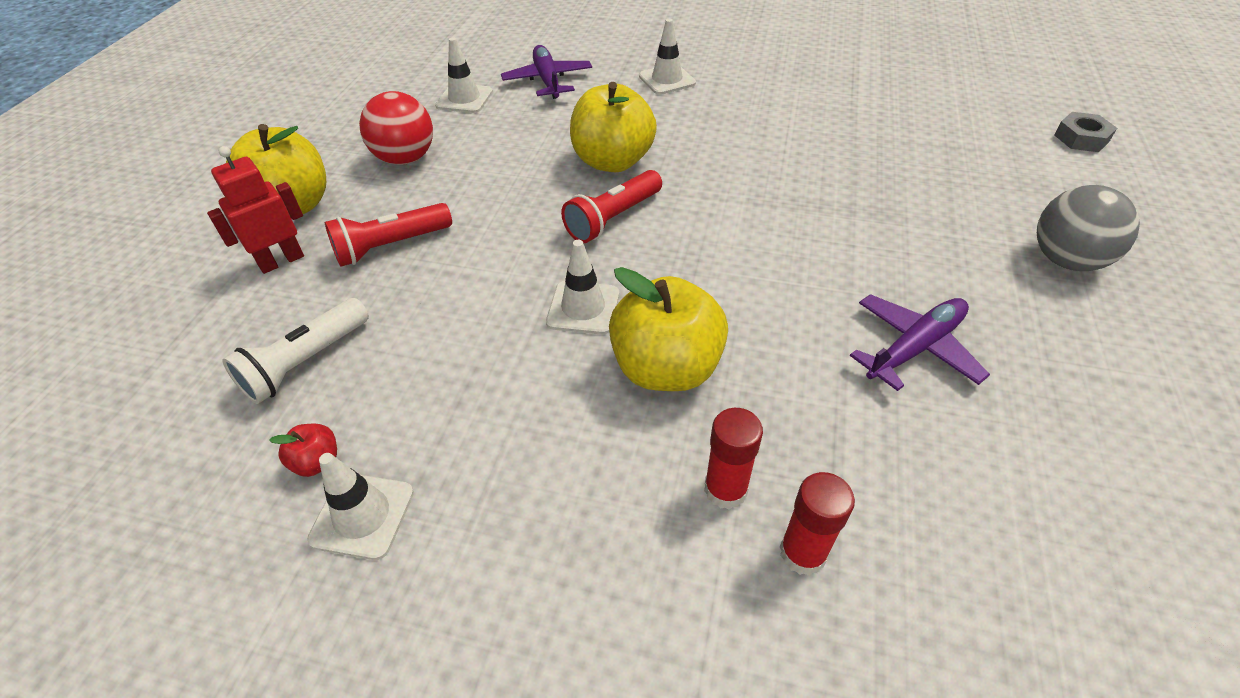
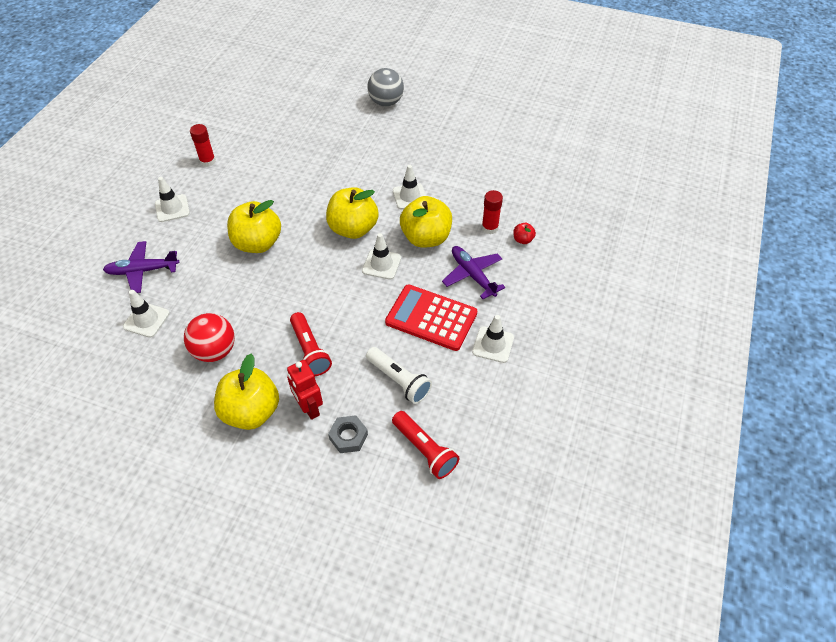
camera: 85 degrees left, 5 degrees up
red apple [269,424,337,477] -> red apple moved to [513,223,536,244]
red flashlight [561,170,662,243] -> red flashlight moved to [392,411,460,479]
red glue stick [780,472,855,576] -> red glue stick moved to [190,124,216,167]
purple plane [850,294,990,391] -> purple plane moved to [442,246,505,299]
grey nut [1054,112,1117,152] -> grey nut moved to [328,415,368,453]
none -> yellow apple [326,187,379,239]
none -> red calculator [385,284,477,351]
none -> white traffic cone [393,165,426,209]

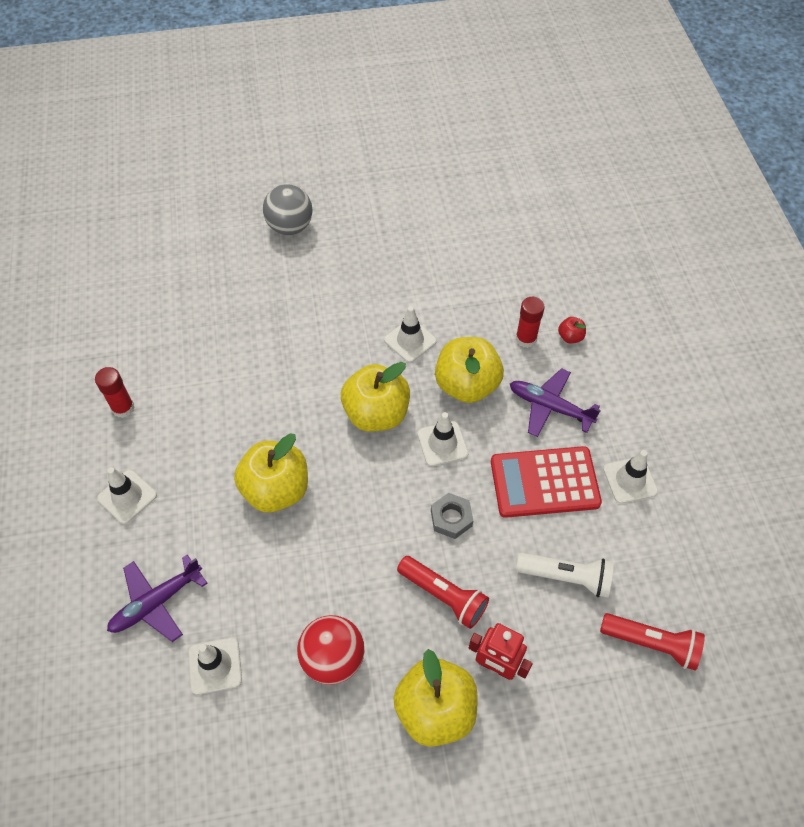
camera: 30 degrees left, 5 degrees up
grey nut [328,415,368,453] -> grey nut moved to [431,493,473,539]

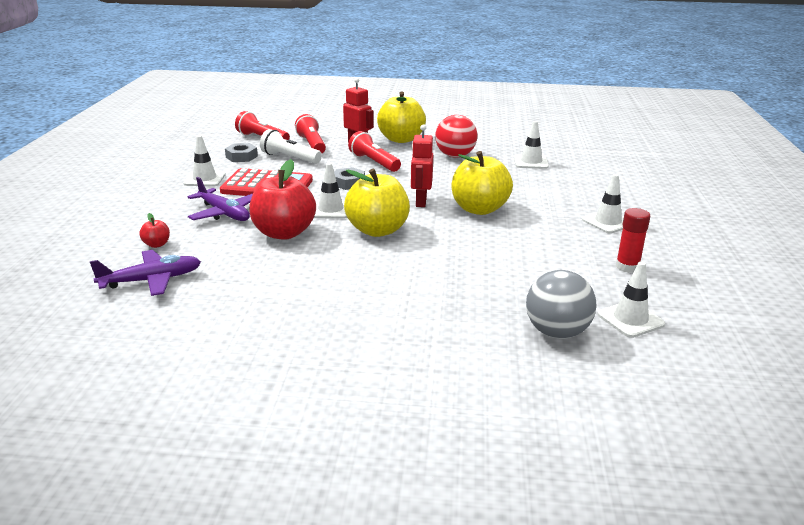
camera: 165 degrees left, 30 degrees down
purple plane [107,555,207,642] -> purple plane moved to [90,250,201,296]
grey ball [263,184,313,235] -> grey ball moved to [526,270,597,339]
white traffic cone [384,306,437,363] -> white traffic cone moved to [597,261,665,338]
yellow apple [435,337,504,403] -> red apple [249,159,316,240]
red glue stick [516,297,545,348] -> none
none -> grey nut [225,143,258,162]
none -> red flashlight [295,114,326,153]
none -> red robot [411,124,433,207]

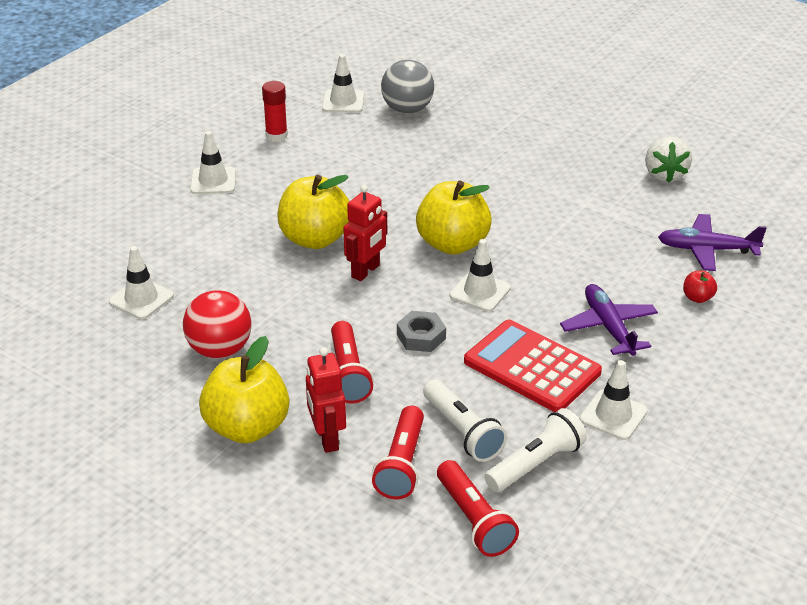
camera: 150 degrees left, 10 degrees up
grey nut [225,143,258,162] -> white flashlight [484,408,587,492]
red apple [249,159,316,240] -> none
none -> white strawberry [645,136,692,183]

